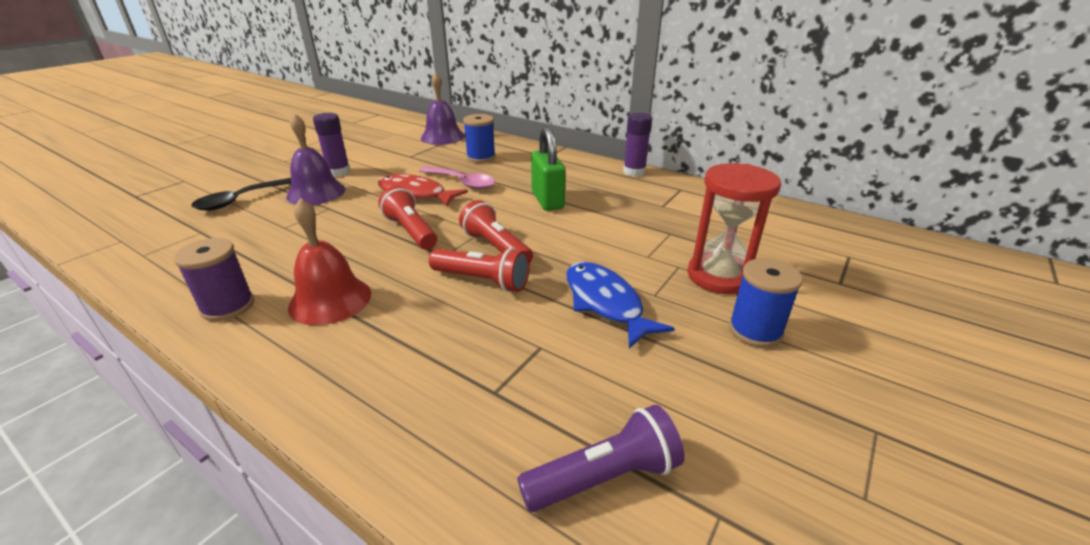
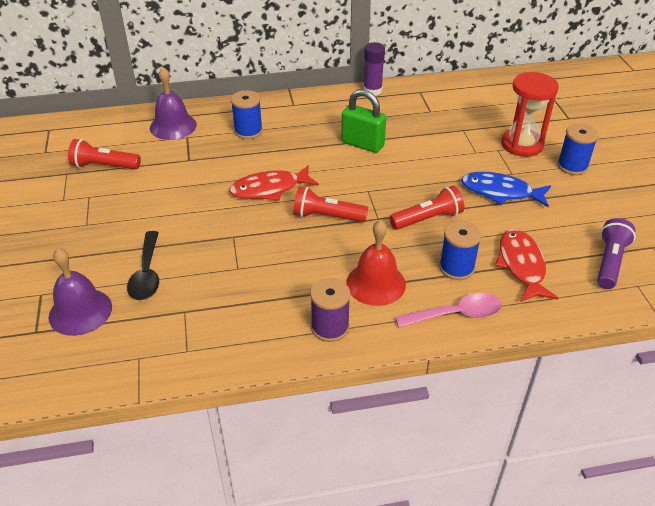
camera: 45 degrees left, 10 degrees up
purple bell [286,113,345,205] -> purple bell moved to [49,248,112,336]
purple glue stick [313,113,351,177] -> none
pink spoon [419,166,495,190] -> pink spoon moved to [395,293,502,328]
red flashlight [459,200,533,263] -> red flashlight moved to [68,139,141,169]
none -> blue spool [439,221,482,280]
none -> red fish [495,229,558,302]

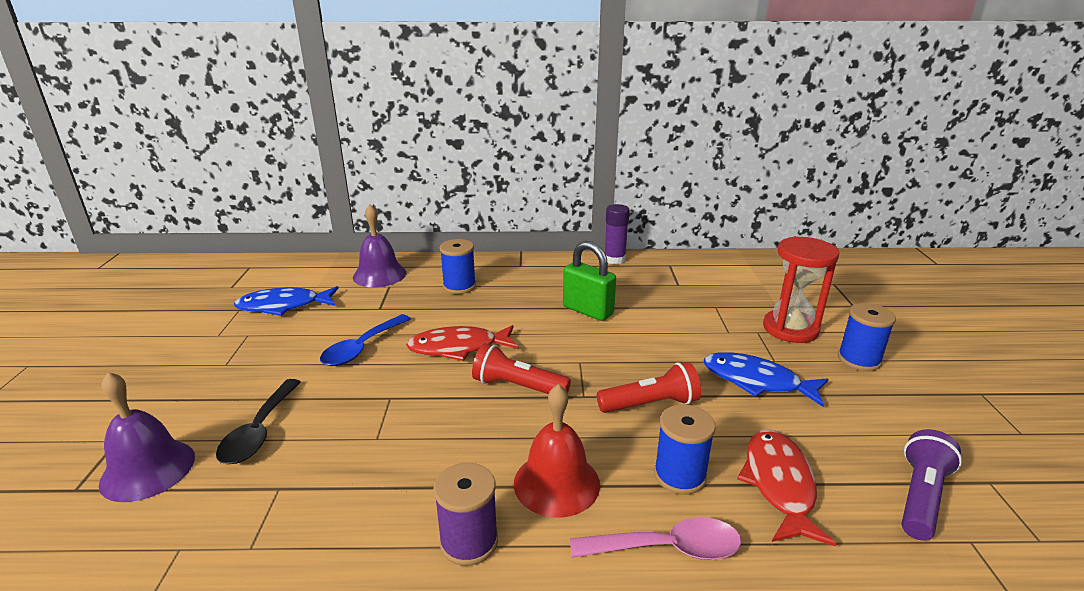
camera: 10 degrees right, 15 degrees down
red flashlight [68,139,141,169] -> blue fish [234,286,339,316]
none -> blue spoon [320,314,411,366]

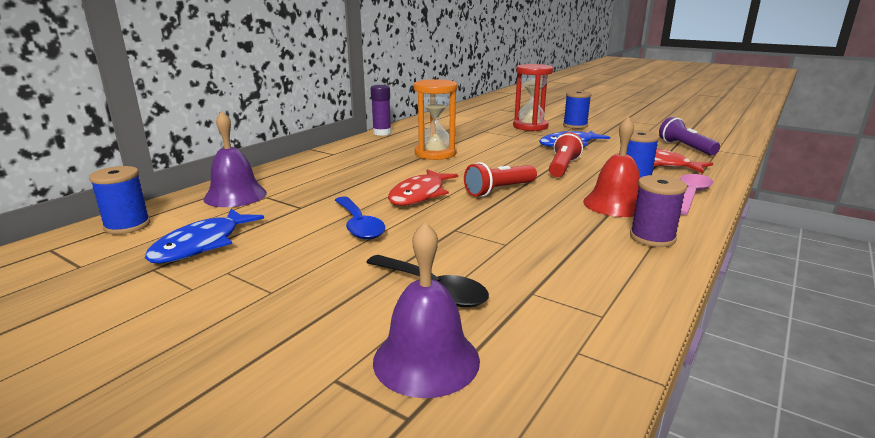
camera: 55 degrees left, 5 degrees down
blue spool [440,239,476,294] -> blue spool moved to [89,166,150,234]
green padlock [563,241,616,321] -> orange hourglass [414,79,457,160]

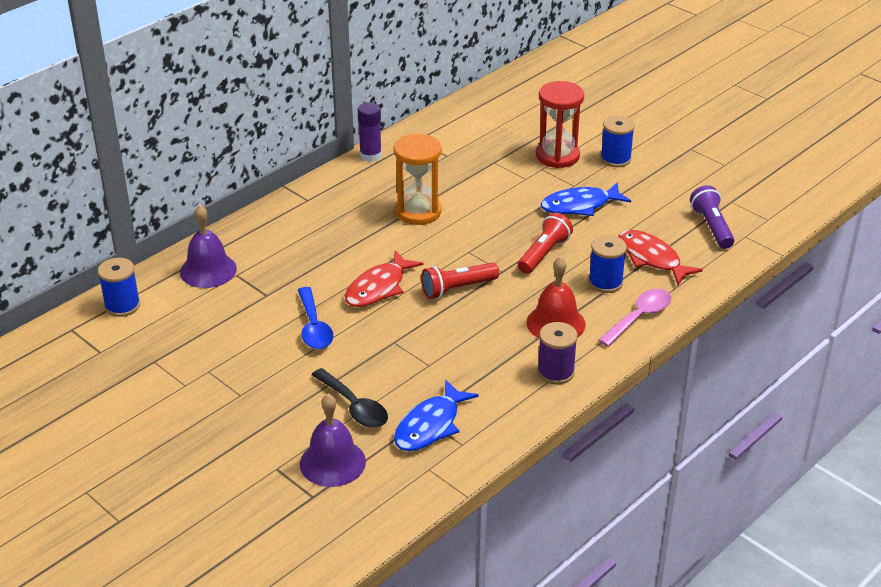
camera: 10 degrees right, 15 degrees up
blue fish [145,209,264,264] -> blue fish moved to [394,380,479,451]

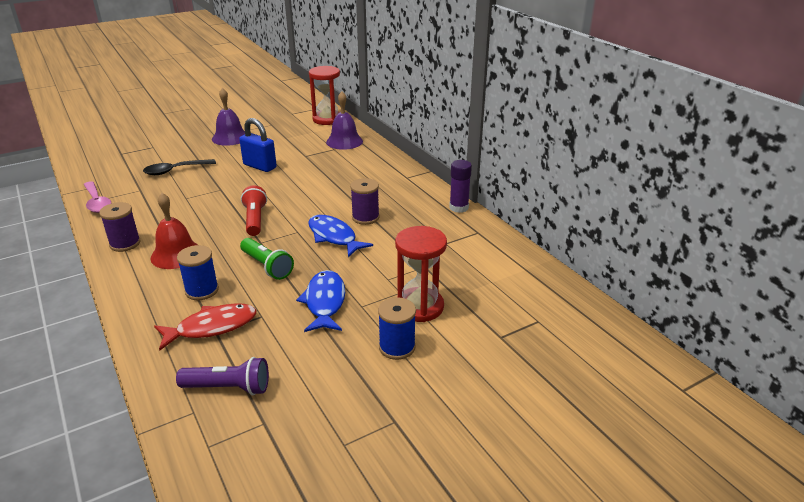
camera: 105 degrees right, 5 degrees down
blue spool [98,258,140,317] -> red hourglass [309,66,340,125]
blue spoon [298,287,333,349] -> blue padlock [239,118,277,172]
purple bell [300,394,366,487] -> purple bell moved to [212,88,245,146]
red fish [345,251,423,307] -> none
orange hourglass [394,133,442,225] -> purple spool [350,178,380,225]
blue fish [394,380,479,451] -> blue fish moved to [308,215,373,257]
red flashlight [518,213,573,274] -> green flashlight [240,238,294,280]
pink spoon [598,289,671,347] -> pink spoon moved to [83,181,111,213]

